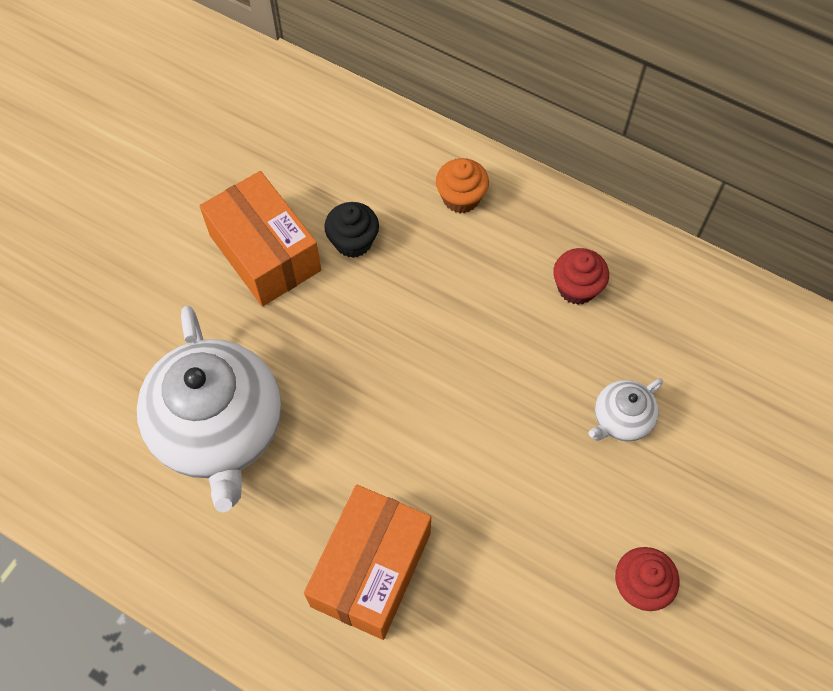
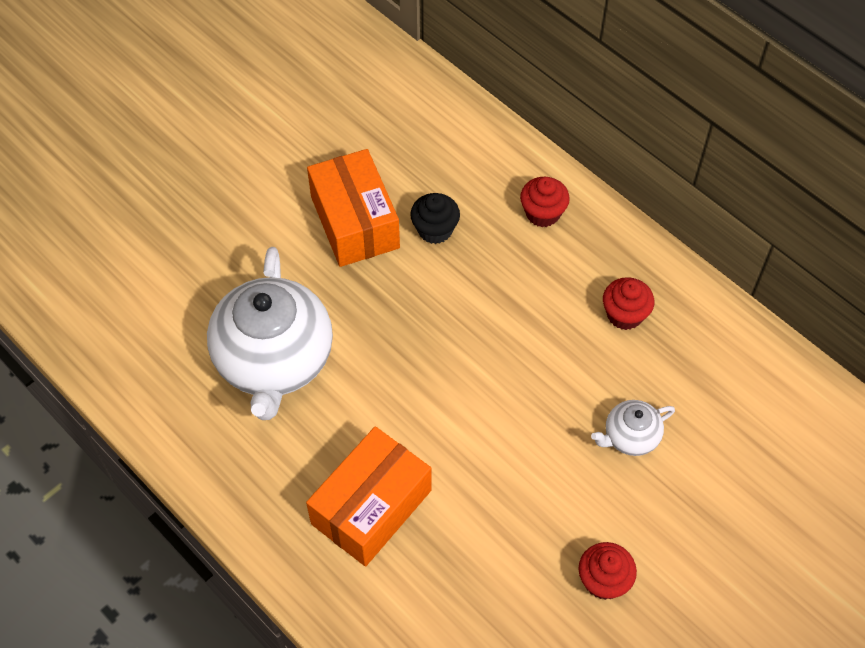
camera: 15 degrees right, 5 degrees down
orange cupcake [436,158,489,213] -> red cupcake [520,177,570,227]

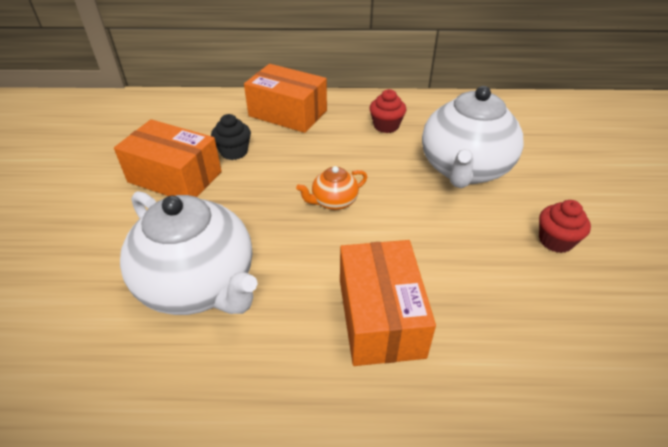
camera: 45 degrees left, 15 degrees down
red cupcake [520,177,570,227] -> orange box [244,64,327,133]
white teapot [591,400,675,456] -> white teapot [422,86,524,188], size x2.20
none -> orange teapot [296,166,367,210]

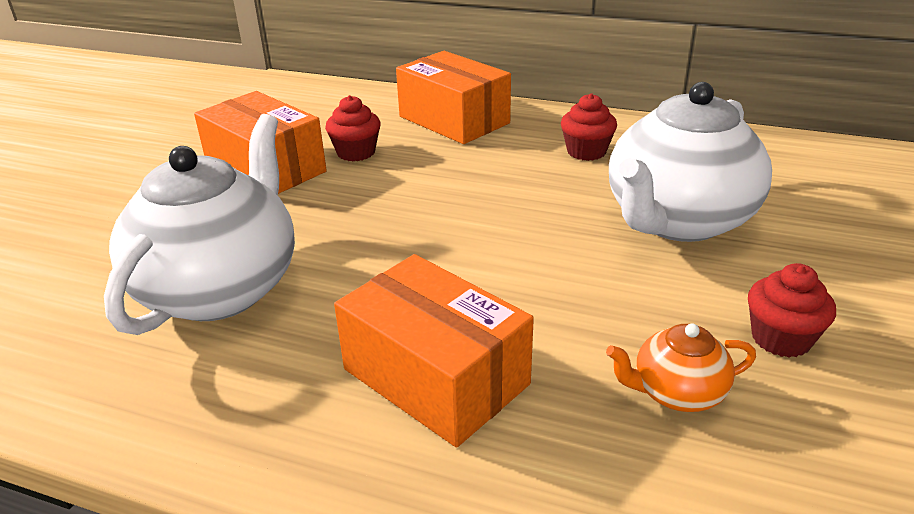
camera: 20 degrees right, 10 degrees down
white teapot [120,191,258,315] -> white teapot turned 135 degrees counterclockwise [104,114,295,335]
black cupcake [211,114,251,160] -> red cupcake [325,95,381,161]
orange teapot [296,166,367,210] -> orange teapot moved to [606,323,756,412]
orange box [340,240,436,366] -> orange box turned 60 degrees counterclockwise [334,254,534,447]

